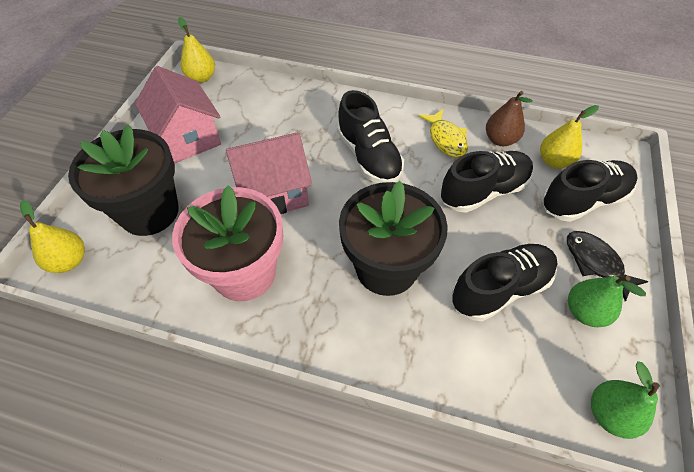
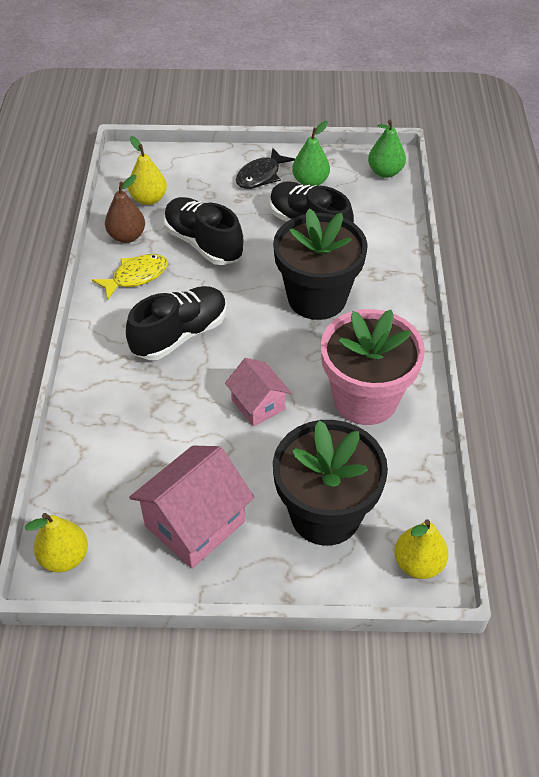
camera: 105 degrees left, 5 degrees down
pink house [226,132,312,214] -> pink house [225,358,291,427], size x0.61
black shoe [542,160,638,222] -> none

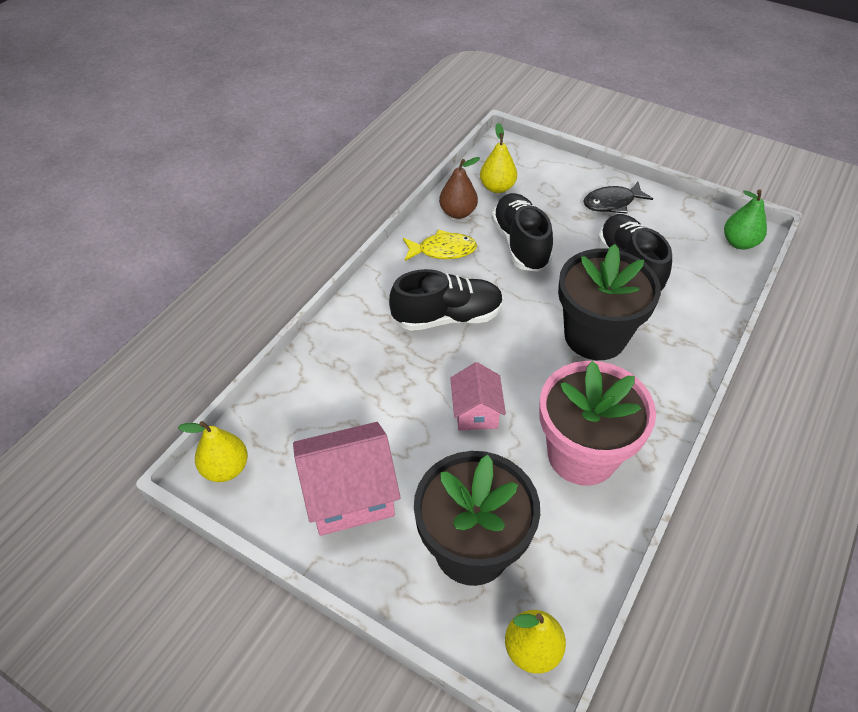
camera: 30 degrees right, 0 degrees up
green pear [292,121,330,186] -> none

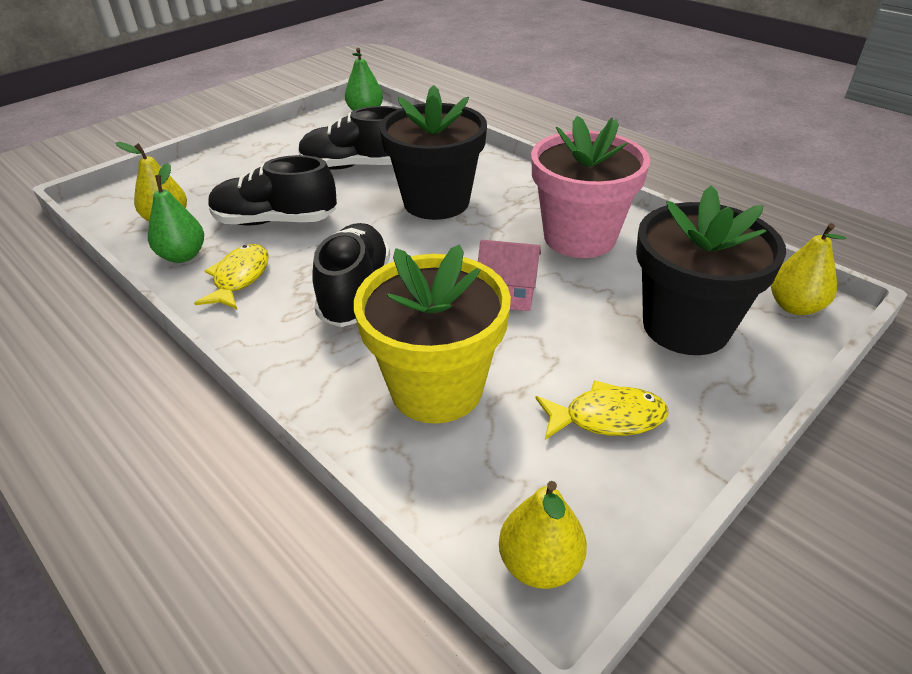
camera: 75 degrees left, 10 degrees down
pink house [293,422,401,536] -> yellow fish [536,380,669,440]
brown pear [439,157,480,219] -> green pear [148,163,204,263]
black fish [583,182,653,214] -> none
none -> yellow flower pot [354,244,511,424]

